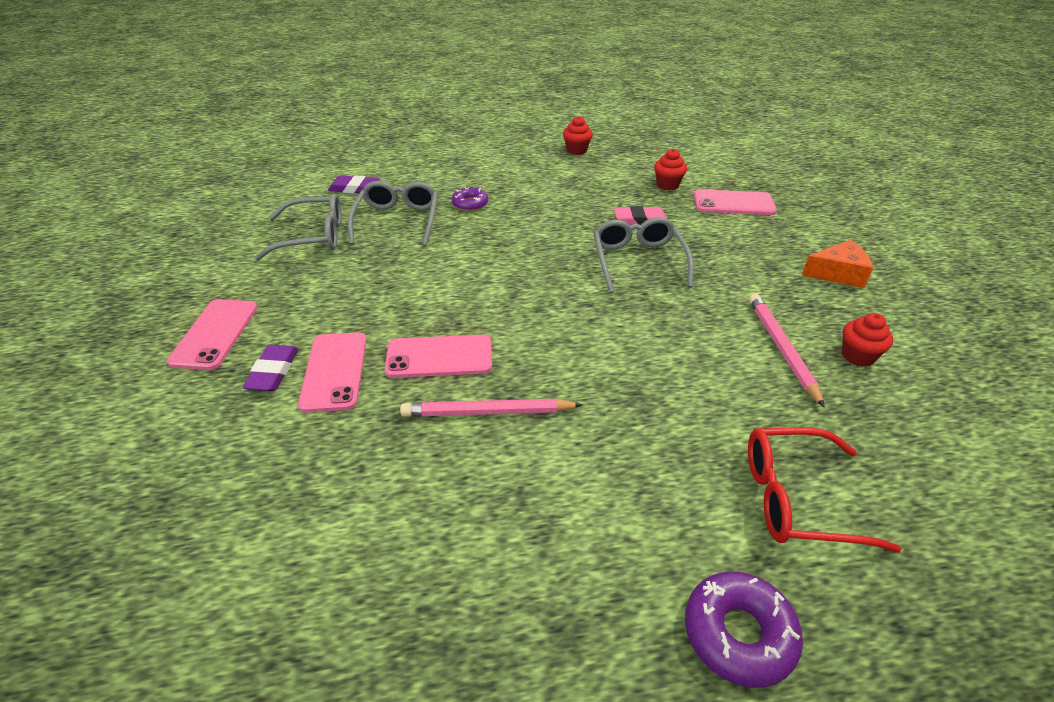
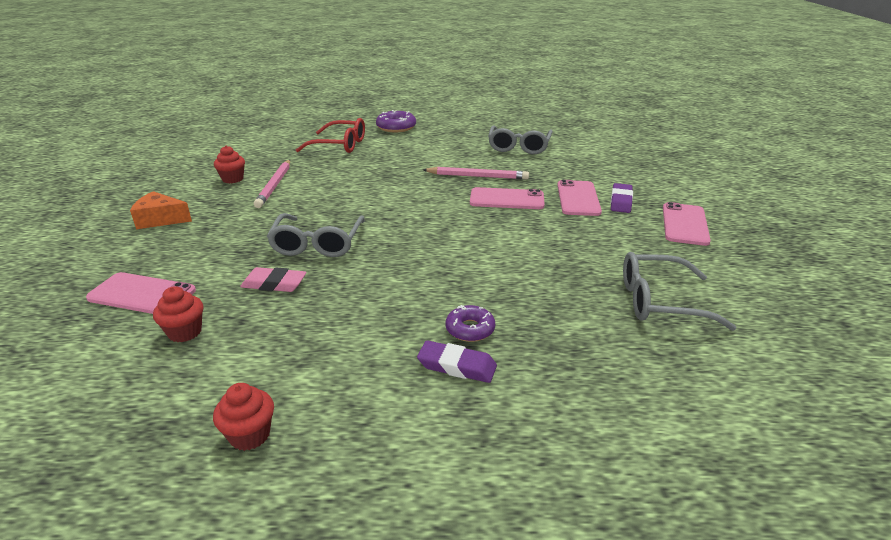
camera: 170 degrees left, 10 degrees down
purple eraser [328,175,380,194] -> purple eraser moved to [417,340,497,383]
grey glasses [348,181,438,246] -> grey glasses moved to [488,125,553,154]

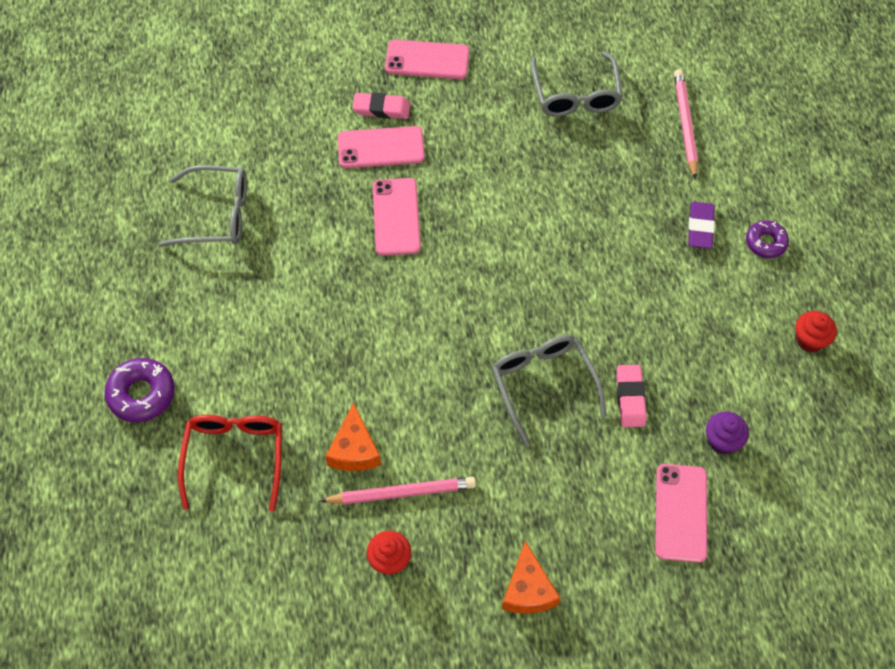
camera: 100 degrees left, 30 degrees up
red cupcake [153,286,204,342] -> purple cupcake [706,412,749,454]
grey glasses [267,213,365,257] -> grey glasses turned 105 degrees counterclockwise [492,335,606,446]
pink pencil [423,167,529,180] -> pink pencil moved to [674,69,698,180]
purple donut [446,305,495,342] -> purple donut moved to [746,220,789,258]
purple eraser [611,183,633,213] -> pink eraser [352,93,410,119]
none -> orange cheese [325,403,381,471]

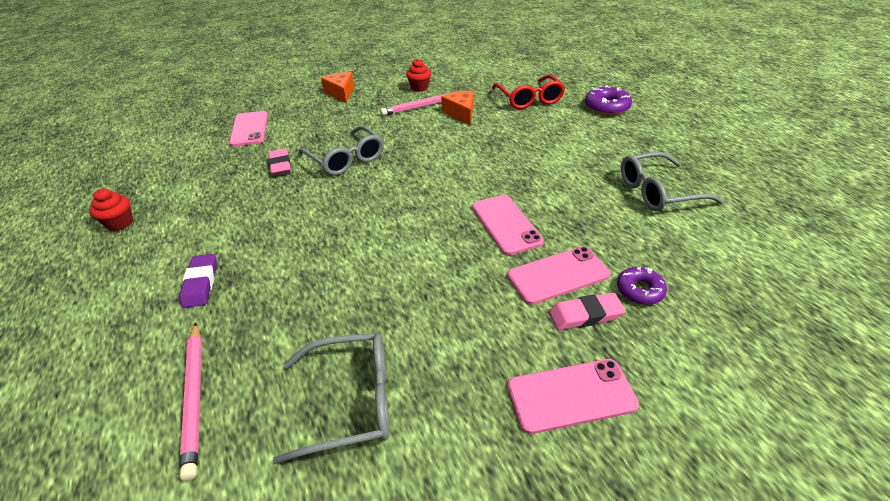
camera: 165 degrees right, 20 degrees down
grey glasses [531,51,623,117] -> grey glasses turned 105 degrees clockwise [273,333,389,464]
purple cupcake [706,412,749,454] -> none
purple donut [746,220,789,258] -> purple donut moved to [617,267,667,305]

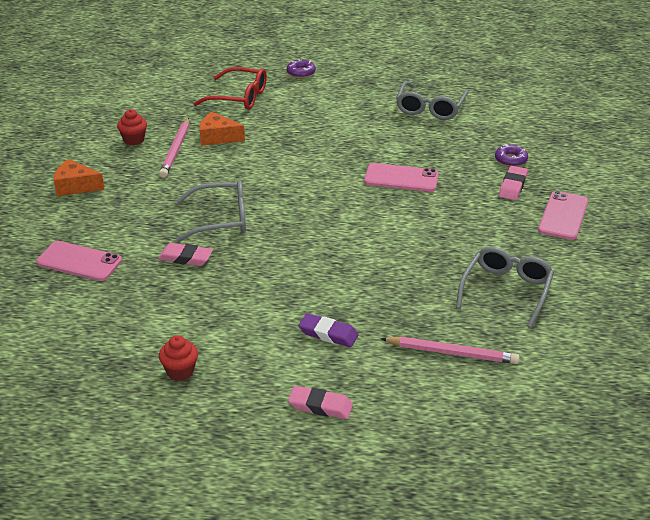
camera: 60 degrees left, 5 degrees down
pink phone [507,247,610,305] -> none
purple donut [585,85,632,115] -> purple donut [287,59,316,78], size x0.65
none -> pink eraser [288,386,353,419]

